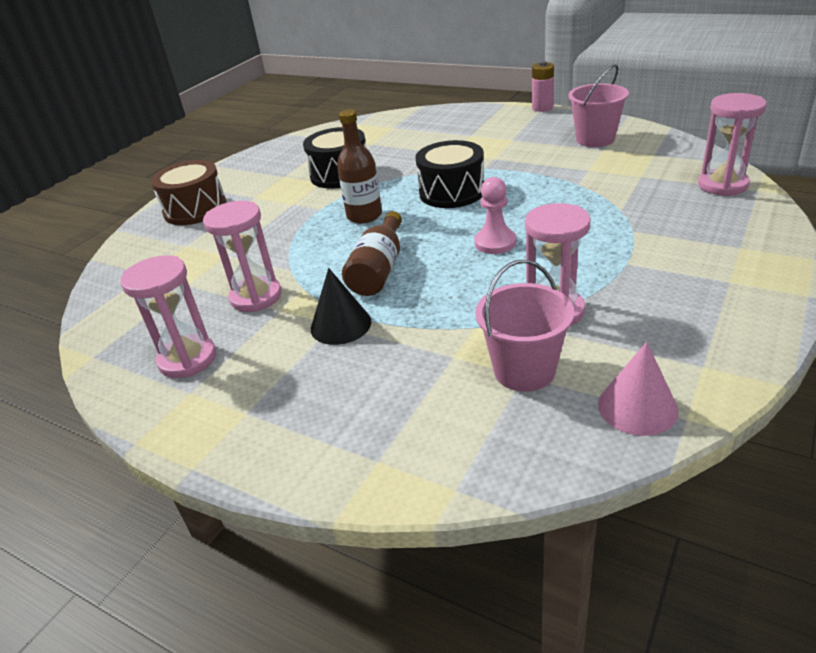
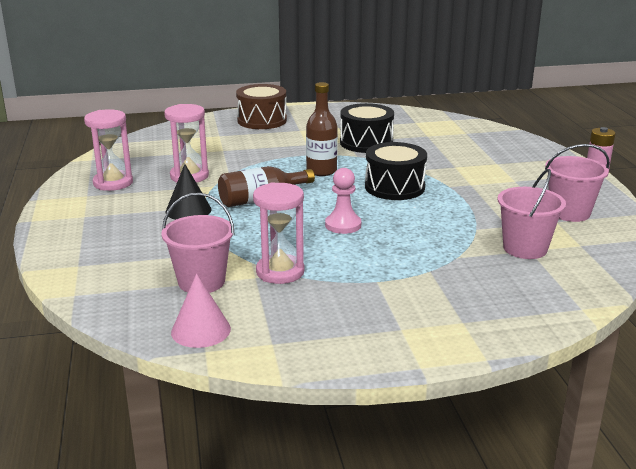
camera: 45 degrees right, 10 degrees down
pink hourglass [698,93,766,196] -> none
none -> pink bucket [497,169,566,259]

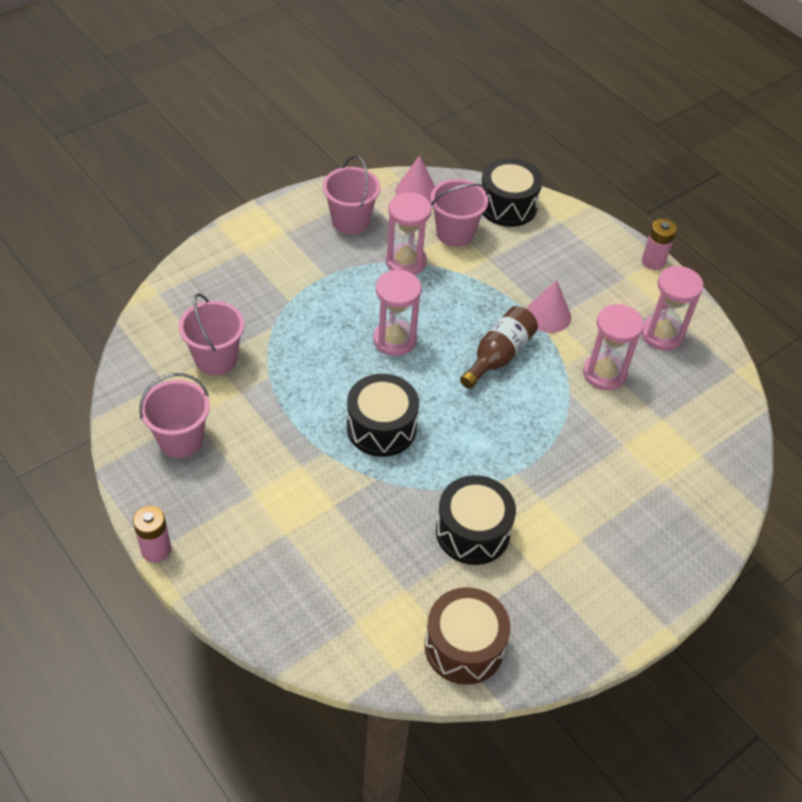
camera: 150 degrees right, 25 degrees up
black cone [166,164,211,220] -> pink cone [527,280,571,333]
brown drum [236,84,287,129] -> brown drum moved to [424,587,511,685]
brown bottle [306,82,338,176] -> none
pink pawn [325,168,361,234] -> pink hourglass [373,270,422,356]
none -> pink bucket [323,156,381,234]
none -> black drum [481,158,543,227]
none -> pink battery [642,219,677,270]

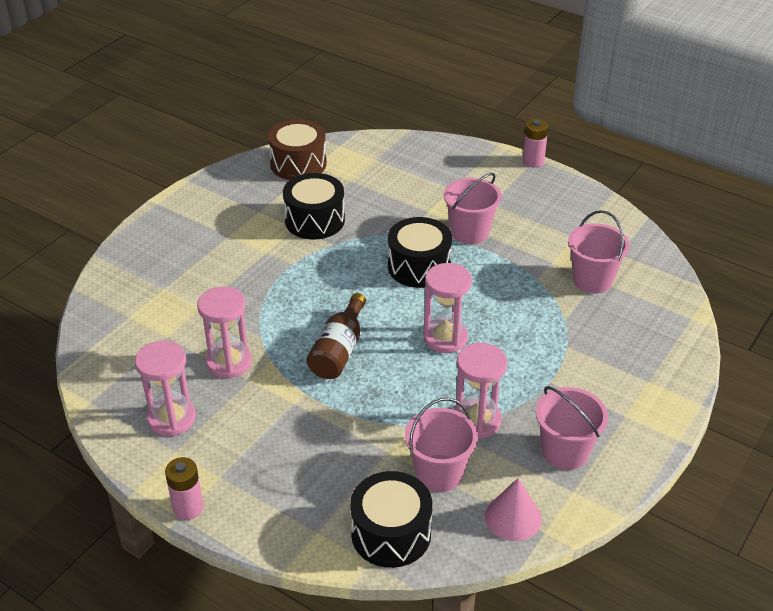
camera: 165 degrees right, 10 degrees down
pink bucket [139,373,210,458] -> pink bucket moved to [444,173,502,244]
pink cone [527,280,571,333] -> none

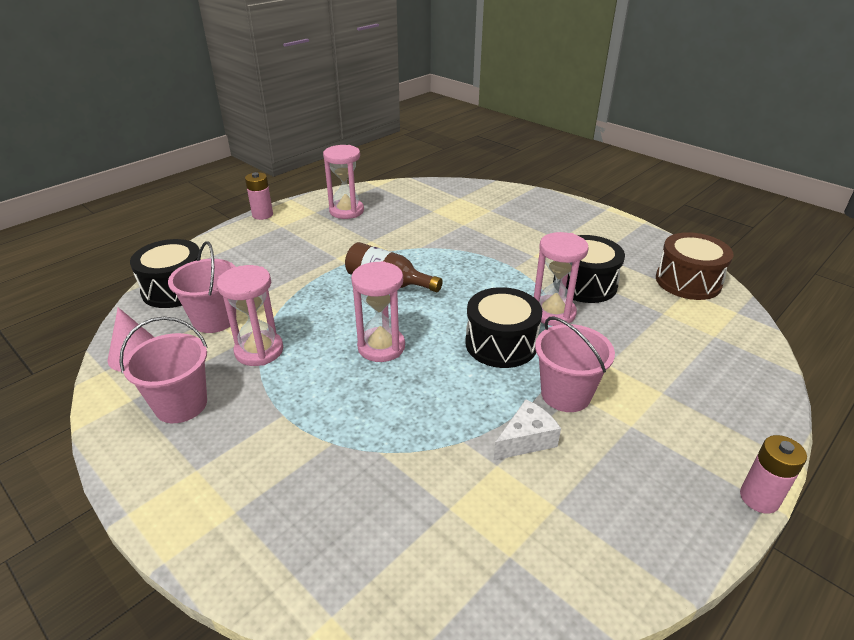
camera: 100 degrees right, 5 degrees down
pink hourglass [197,286,252,379] -> pink hourglass moved to [534,232,589,326]
pink bucket [568,210,630,293] -> none
none -> white cheese [493,399,561,461]

